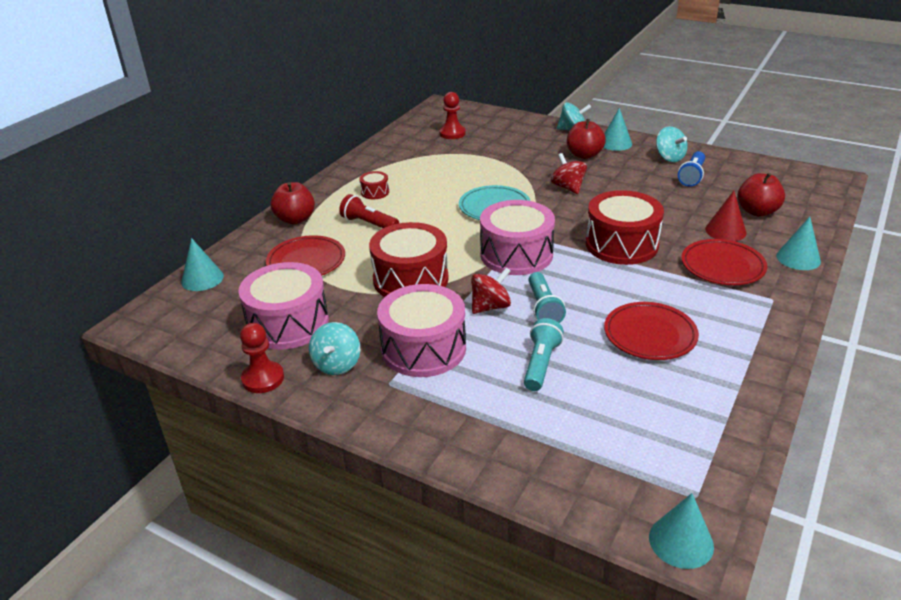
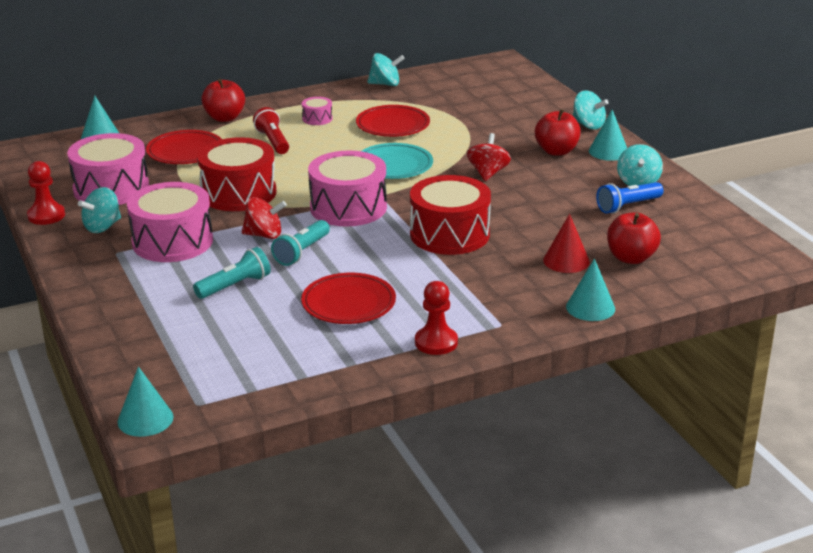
camera: 35 degrees right, 5 degrees down
red drum [359,171,389,199] -> pink drum [302,97,333,125]
red pawn [439,92,466,139] -> red pawn moved to [415,281,458,355]
red plate [681,239,767,285] -> red plate moved to [356,105,430,137]
none -> turquoise spinning top [367,53,405,86]

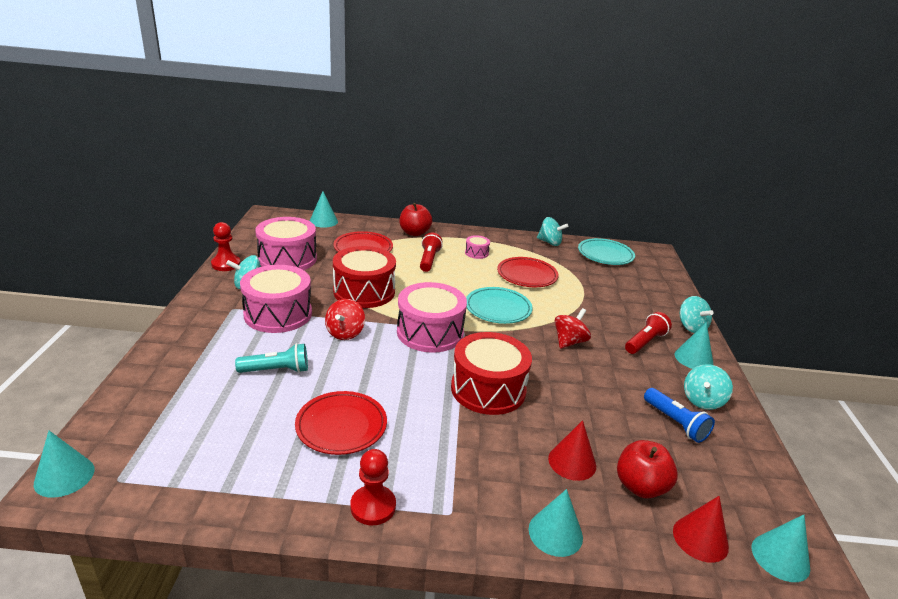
camera: 25 degrees right, 0 degrees up
red spinning top [242,197,287,239] -> red spinning top turned 75 degrees clockwise [325,299,365,340]
turquoise flashlight [271,220,330,266] -> none
red apple [535,109,581,156] -> red flashlight [625,312,672,354]
blue flashlight [596,182,664,214] -> blue flashlight turned 120 degrees counterclockwise [644,388,715,443]
none -> turquoise plate [578,238,635,265]
none -> red cone [673,496,729,563]
none -> turquoise cone [752,515,810,582]

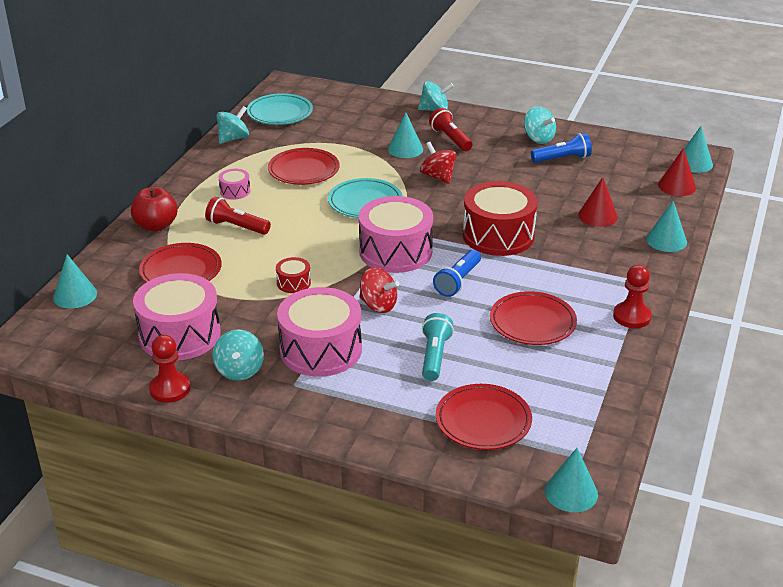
camera: 70 degrees left, 5 degrees up
red drum [333,246,396,308] -> red drum [276,257,311,293], size x0.45
red apple [617,440,678,498] -> none
turquoise cone [675,322,713,369] -> turquoise cone moved to [388,112,423,158]
none -> blue flashlight [433,250,481,297]
none -> red plate [436,384,532,450]

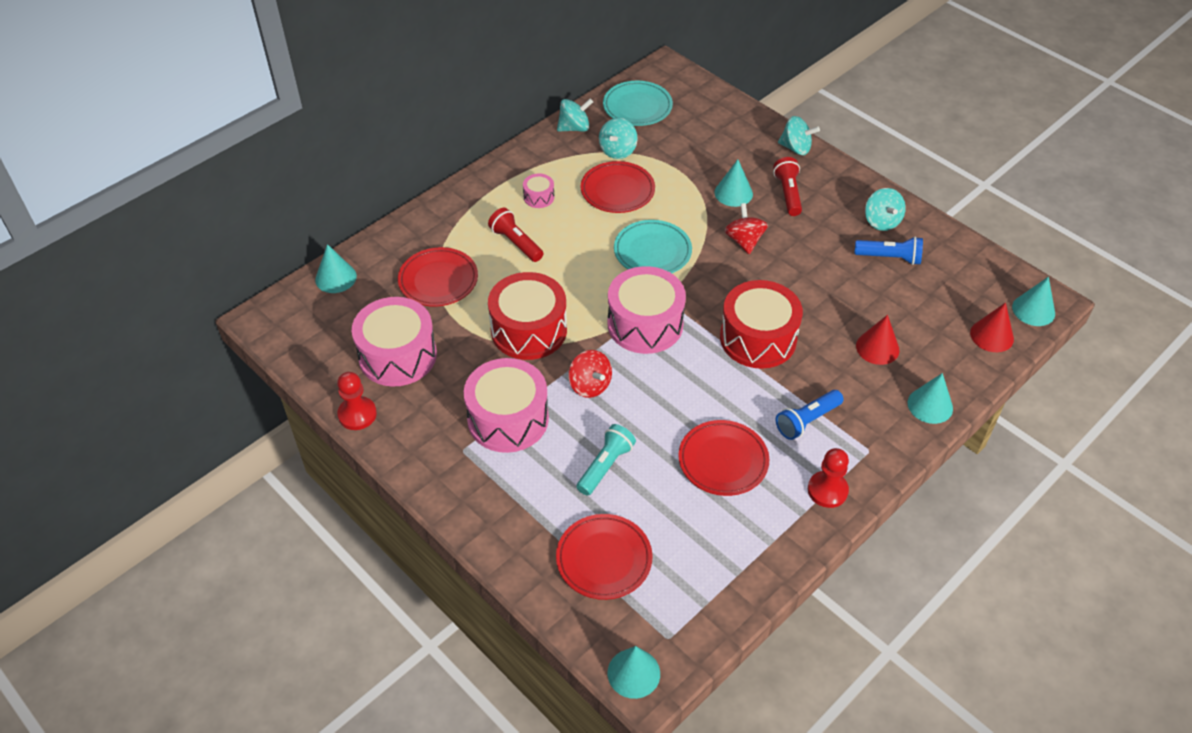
camera: 25 degrees right, 15 degrees up
red apple [131,187,177,231] -> none
turquoise spinning top [212,329,264,381] -> turquoise spinning top moved to [599,118,637,159]
red drum [276,257,311,293] -> red drum [488,272,567,360], size x2.24
blue flashlight [433,250,481,297] -> blue flashlight moved to [776,390,844,440]

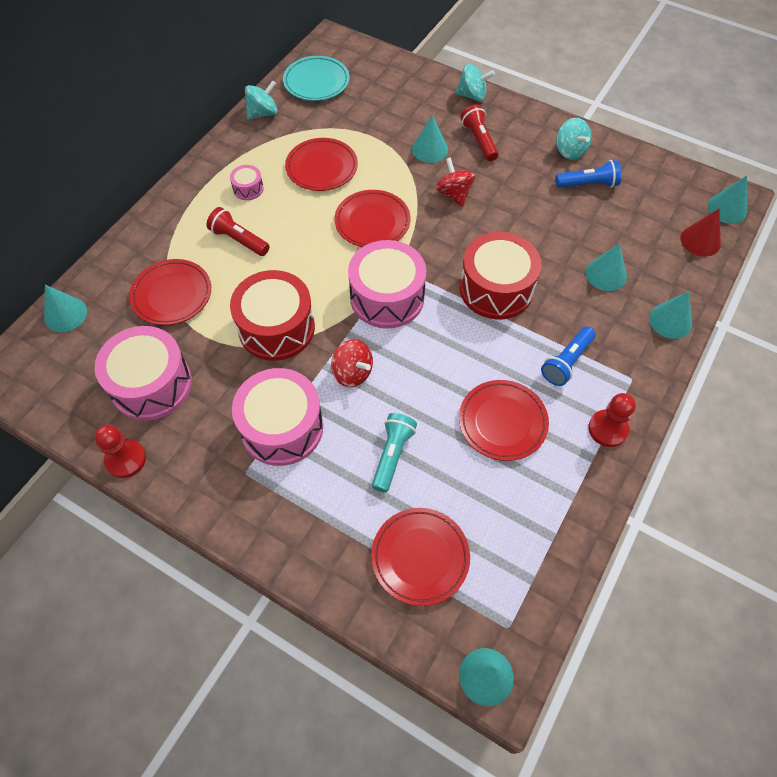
camera: 15 degrees left, 10 degrees up
turquoise spinning top [599,118,637,159] -> none
turquoise plate [614,220,692,273] -> red plate [334,190,411,247]
red cone [856,315,900,365] -> turquoise cone [586,243,627,291]

